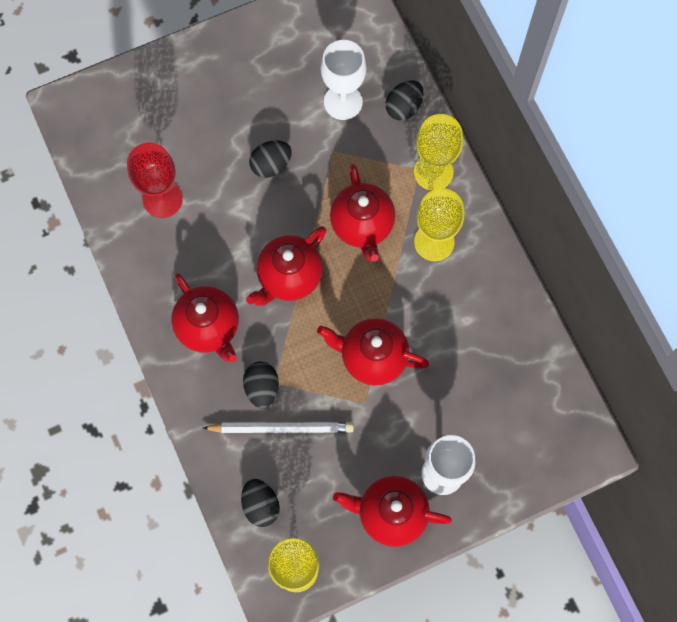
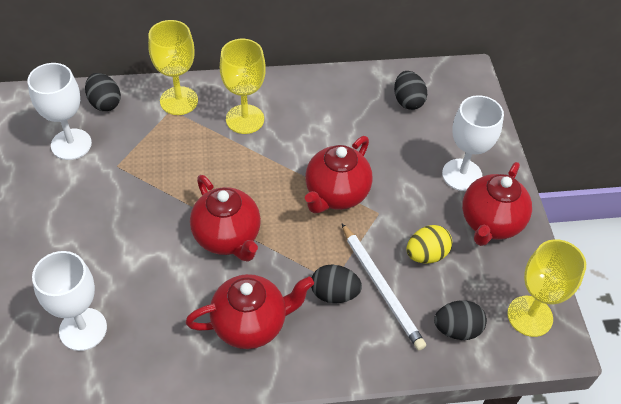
camera: 75 degrees left, 20 degrees down
red goblet [127,142,183,218] -> white goblet [32,251,107,351]
white pencil [203,422,354,433] -> white pencil turned 135 degrees clockwise [342,224,426,350]
black egg [249,141,292,178] -> black egg moved to [394,71,427,110]
red teapot [330,164,395,262] -> none
none -> yellow egg [406,225,452,263]

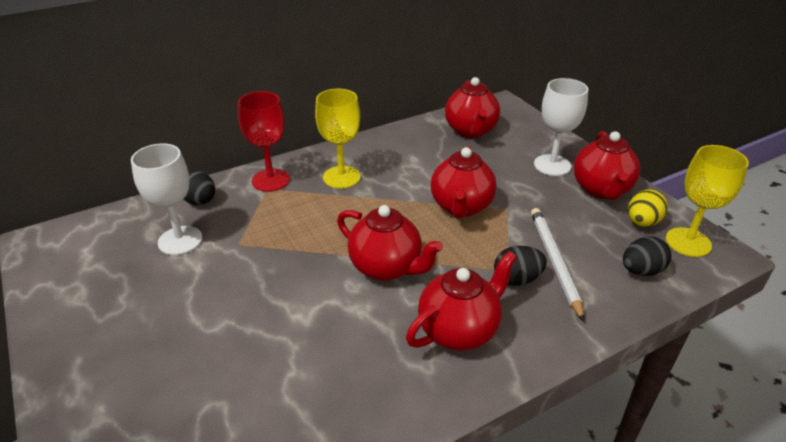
camera: 20 degrees left, 15 degrees down
white goblet [32,251,107,351] -> none
yellow goblet [148,20,198,115] -> red goblet [238,91,290,192]
white pencil [342,224,426,350] -> white pencil turned 135 degrees counterclockwise [531,208,584,321]
black egg [394,71,427,110] -> red teapot [445,77,500,138]
yellow egg [406,225,452,263] -> yellow egg moved to [628,189,668,227]

